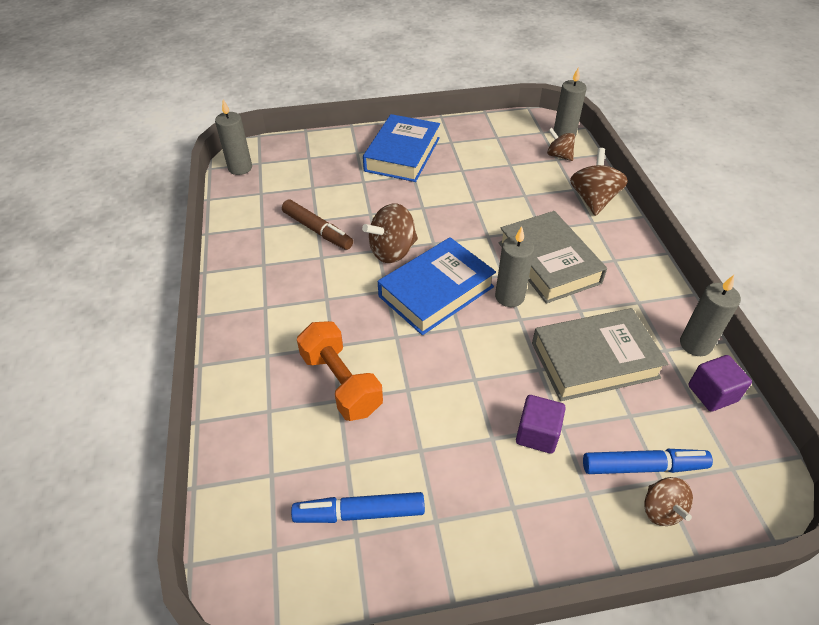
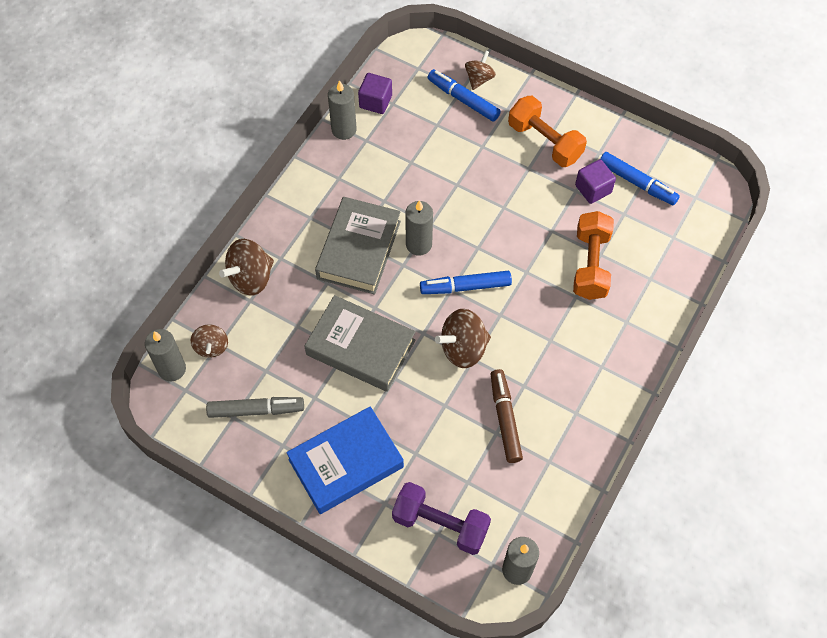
camera: 140 degrees left, 15 degrees up
brown spinning top [362,203,418,263] -> brown spinning top turned 150 degrees clockwise [435,309,491,368]
blue book [378,237,496,335] -> blue marker [420,271,512,294]
purple cube [516,395,566,454] -> purple cube moved to [575,159,616,204]
grey book [532,308,668,401] -> grey book moved to [305,295,416,392]
none -> grey marker [206,397,304,418]
none -> purple dumbbell [392,482,491,555]
none -> orange dumbbell [508,96,587,167]

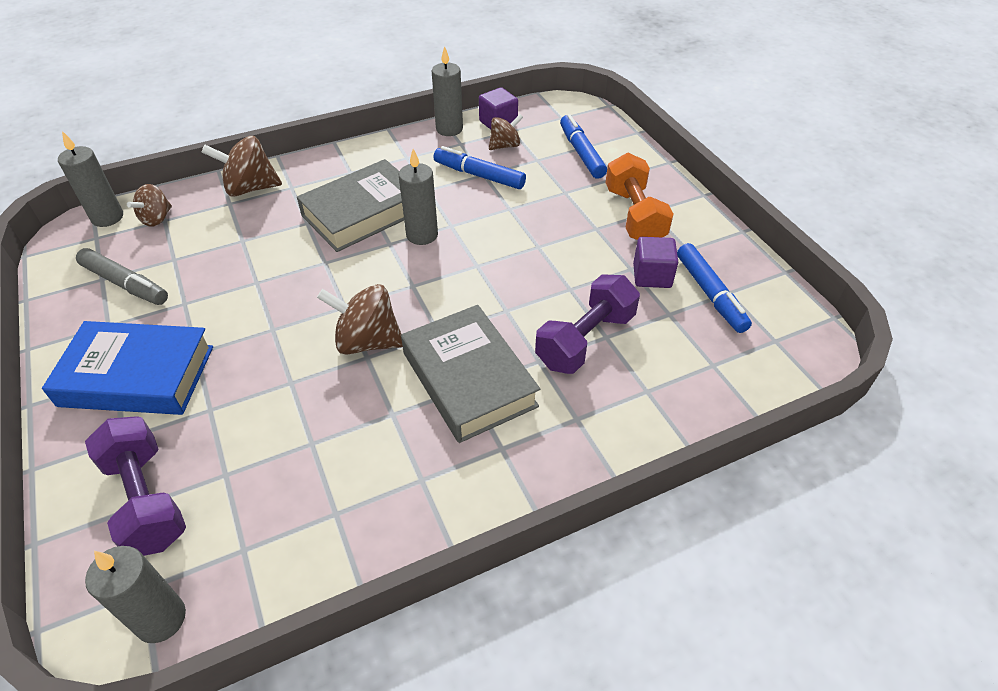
camera: 35 degrees right, 15 degrees down
grey book [305,295,416,392] -> grey book moved to [401,305,540,443]
blue marker [420,271,512,294] -> blue marker moved to [434,146,526,189]
brown spinning top [465,50,496,90] -> brown spinning top moved to [489,114,523,150]
brown marker [491,369,523,463] -> none
orange dumbbell [573,211,614,300] -> purple dumbbell [535,274,640,374]

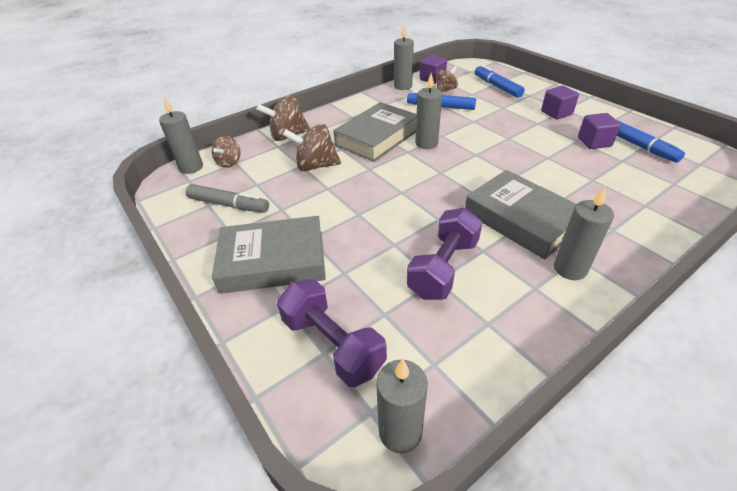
camera: 10 degrees left, 5 degrees down
blue book [42,321,213,415] -> grey book [212,216,326,294]
brown spinning top [317,284,403,355] -> brown spinning top moved to [283,124,341,171]
purple dumbbell [535,274,640,374] -> purple dumbbell moved to [407,208,483,300]
orange dumbbell [605,153,673,240] -> purple cube [541,86,579,119]
none -> grey candle [554,187,614,280]

